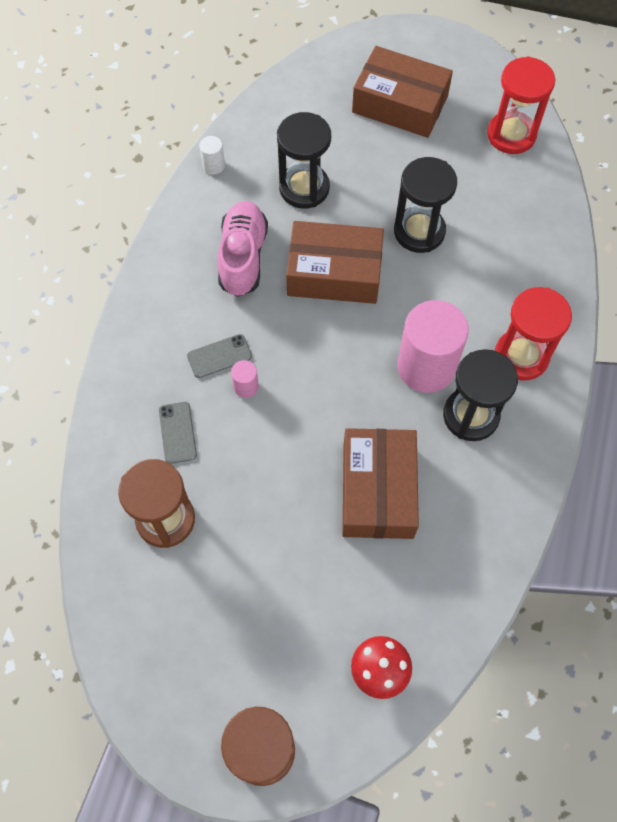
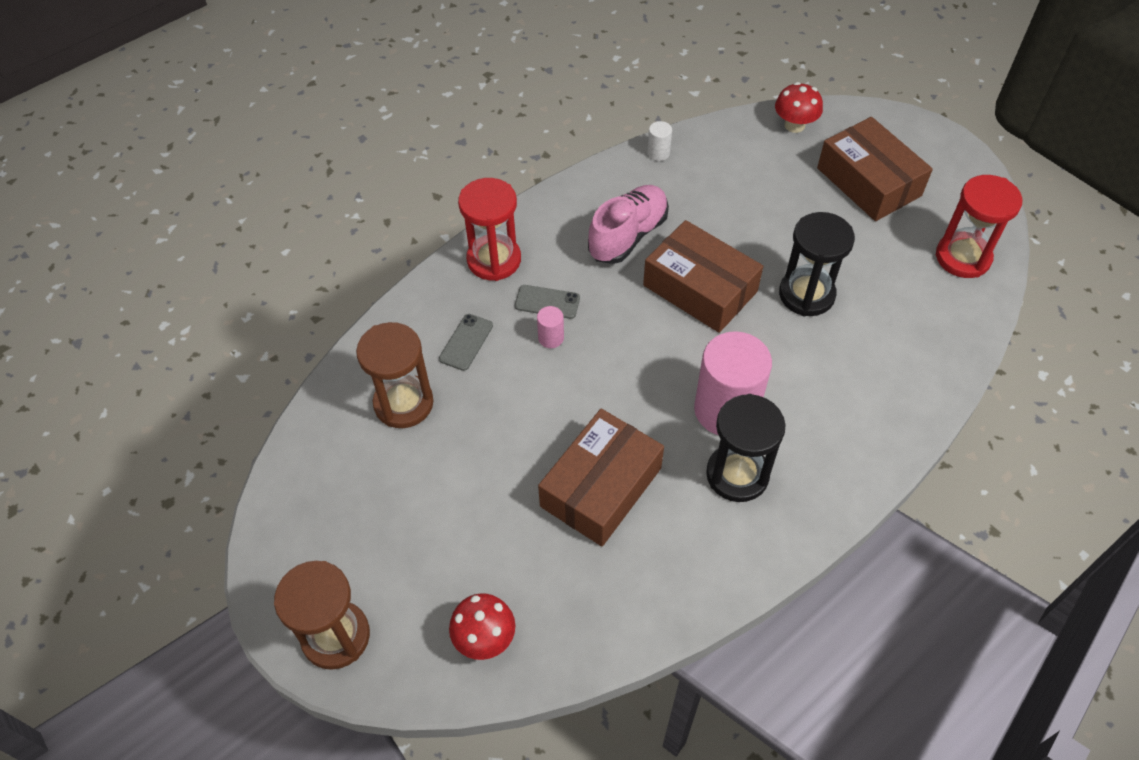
camera: 35 degrees right, 10 degrees down
black hourglass [277,112,331,209] -> none
red hourglass [495,287,572,381] -> red hourglass moved to [458,178,521,281]
none -> red mushroom [775,82,823,133]

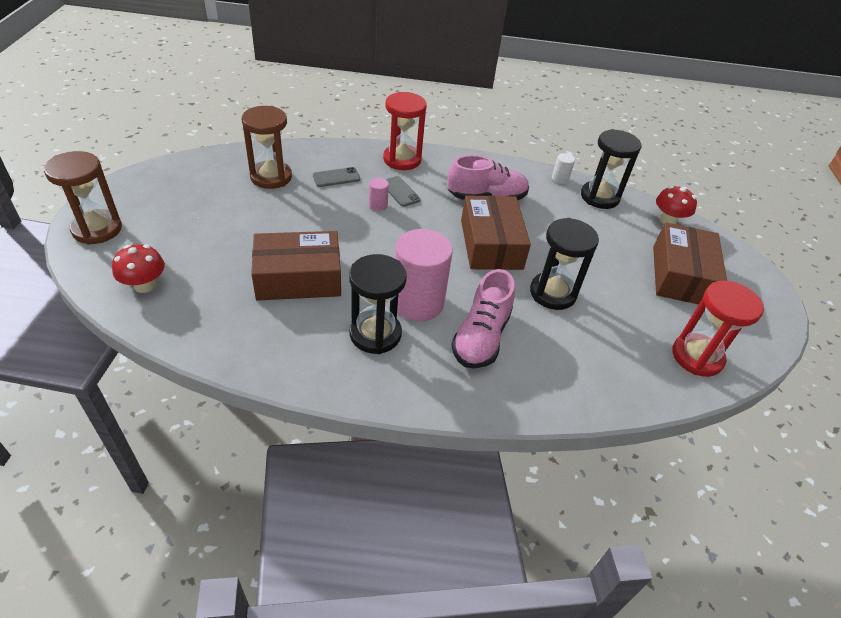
camera: 40 degrees right, 10 degrees down
none -> pink shoe [451,269,515,368]
none -> black hourglass [581,129,642,209]

